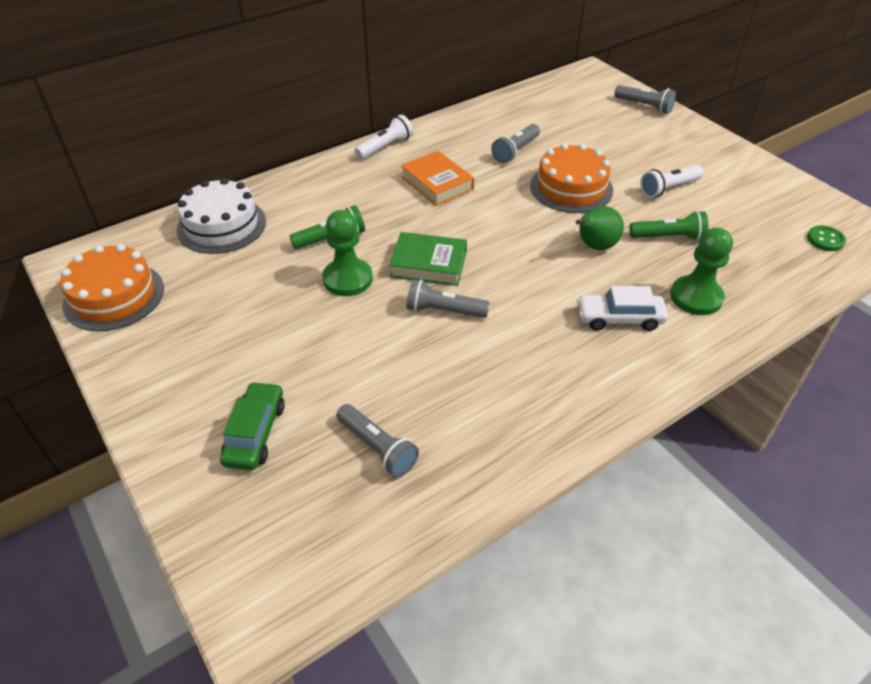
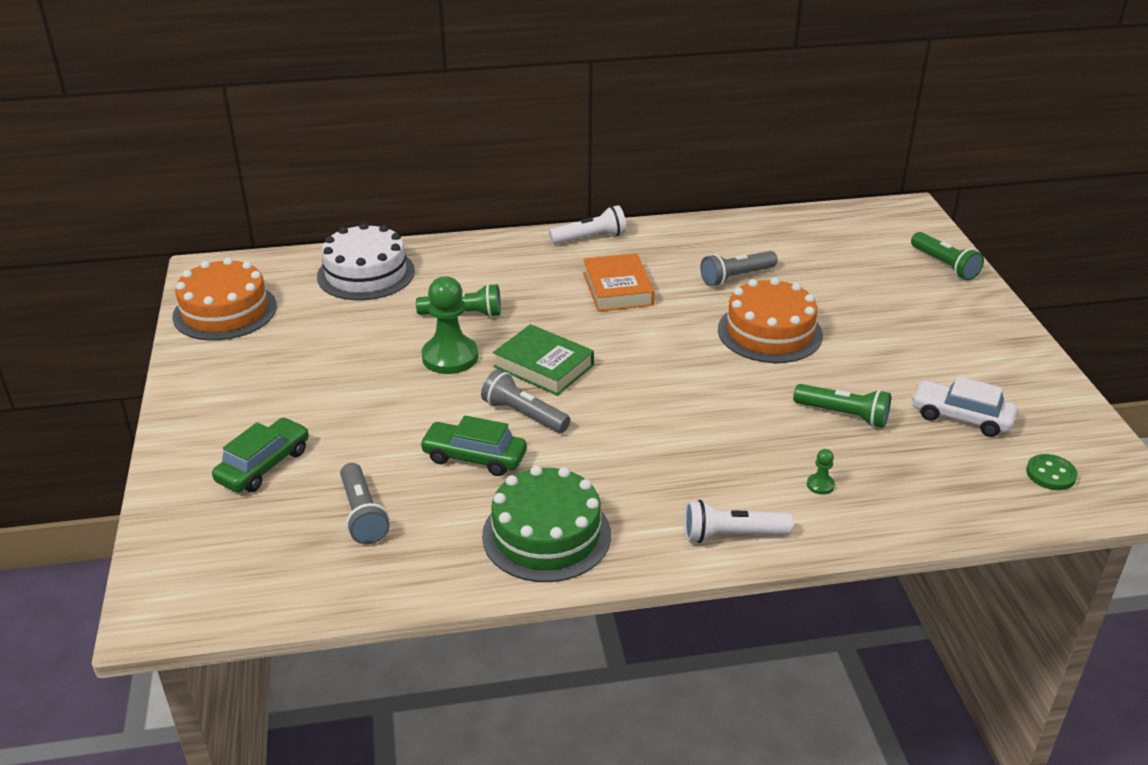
camera: 25 degrees right, 10 degrees down
green pear [576,206,624,250] -> none
white car [577,286,668,331] -> white car moved to [912,376,1018,437]
grey flashlight [614,85,676,114] -> green flashlight [911,232,984,281]
white flashlight [640,165,704,198] -> white flashlight moved to [684,500,793,543]
green pawn [670,228,733,315] -> green pawn [807,449,835,495], size x0.43
none -> green car [420,416,527,476]
none -> green cake [482,466,611,582]

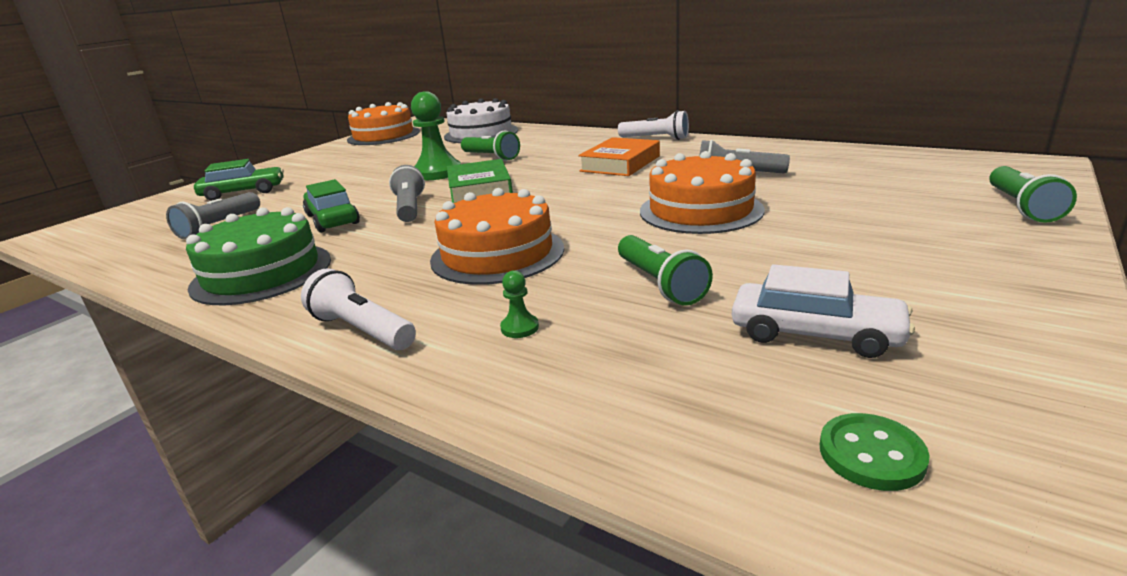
camera: 45 degrees right, 10 degrees down
white car [912,376,1018,437] -> white car turned 135 degrees clockwise [732,264,915,358]
none -> orange cake [430,188,564,285]

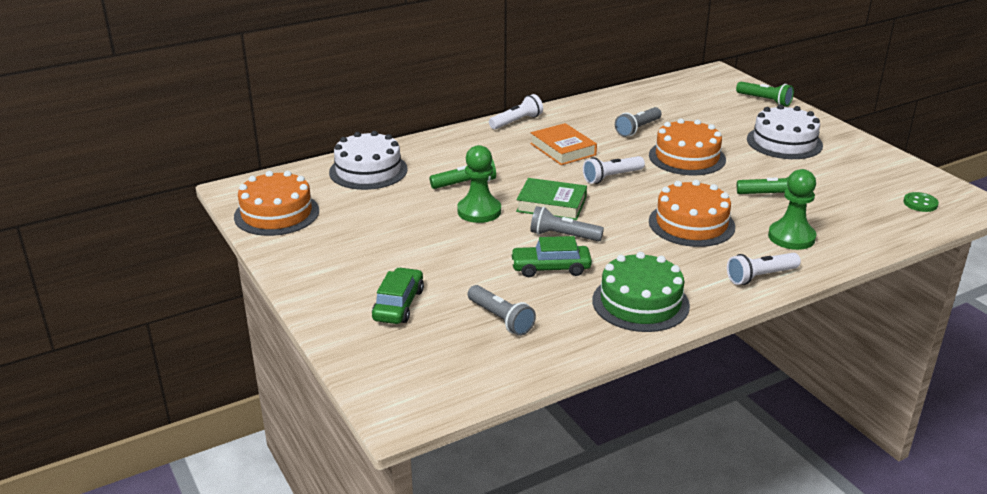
camera: 65 degrees left, 5 degrees up
green pawn [500,271,539,338] -> green pawn [768,169,817,250], size x2.35
white car [732,264,915,358] -> none
none -> white flashlight [583,156,645,184]
none -> white cake [747,104,823,159]

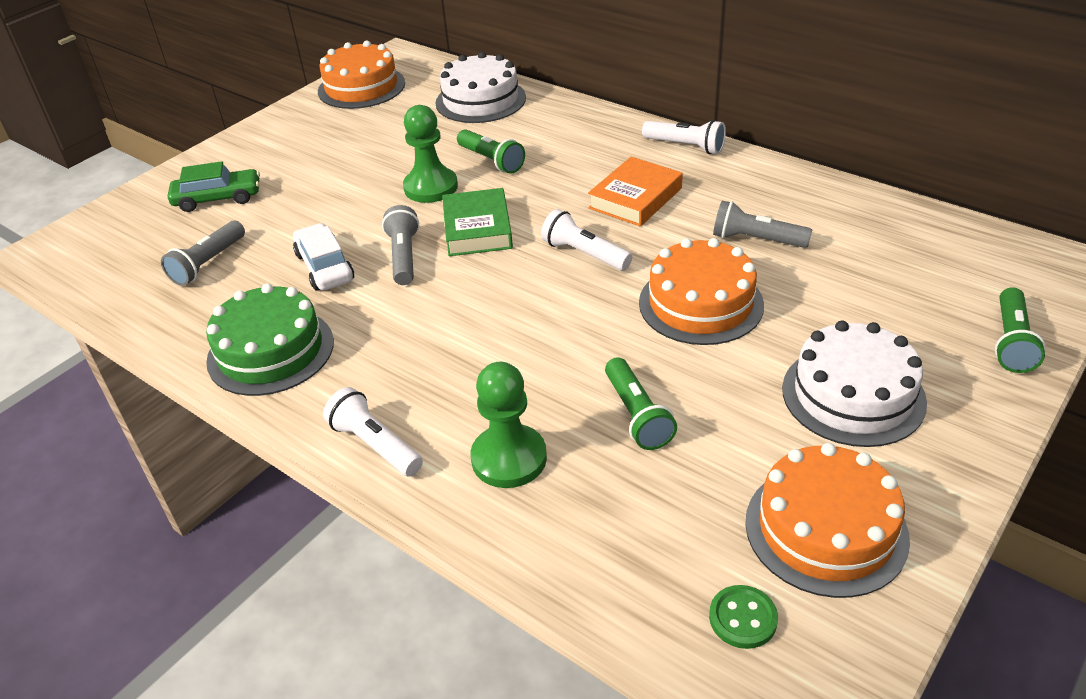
camera: 70 degrees right, 10 degrees up
green car [510,236,592,277] -> white car [293,223,354,290]
orange cake [649,180,735,247] -> orange cake moved to [745,443,910,598]

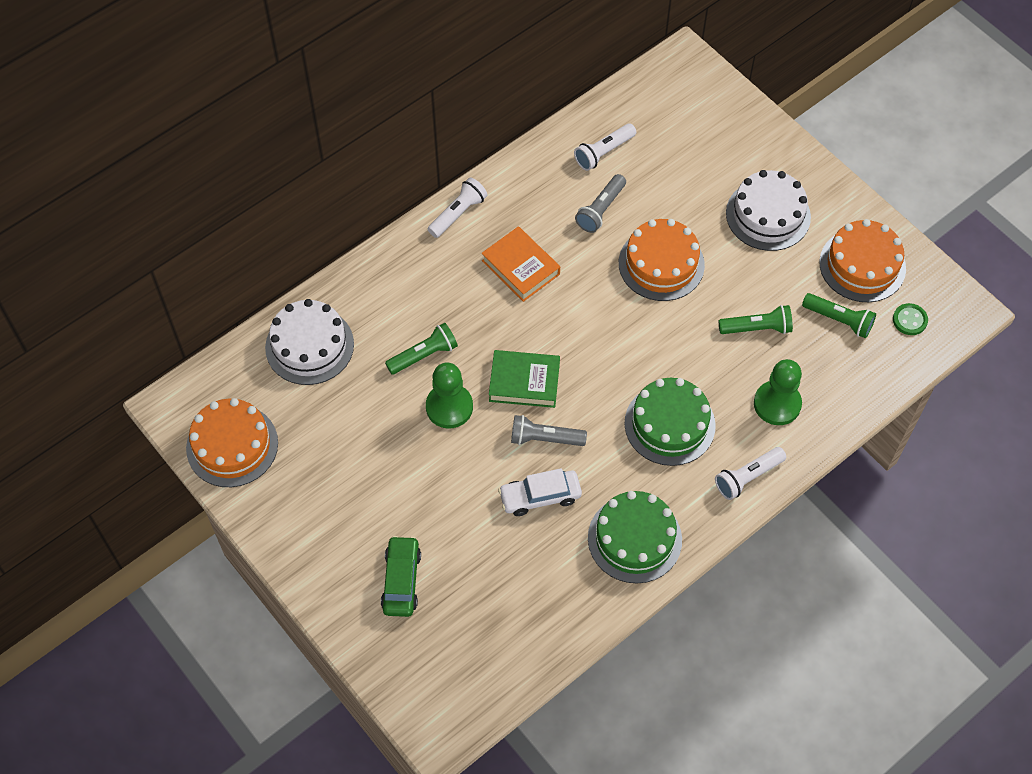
camera: 80 degrees left, 20 degrees up
grey flashlight [161,221,245,286] -> none
white flashlight [541,209,632,271] -> white flashlight moved to [574,123,636,171]
green flashlight [995,287,1046,373] -> green flashlight moved to [802,293,876,338]
none -> green cake [625,378,716,466]

